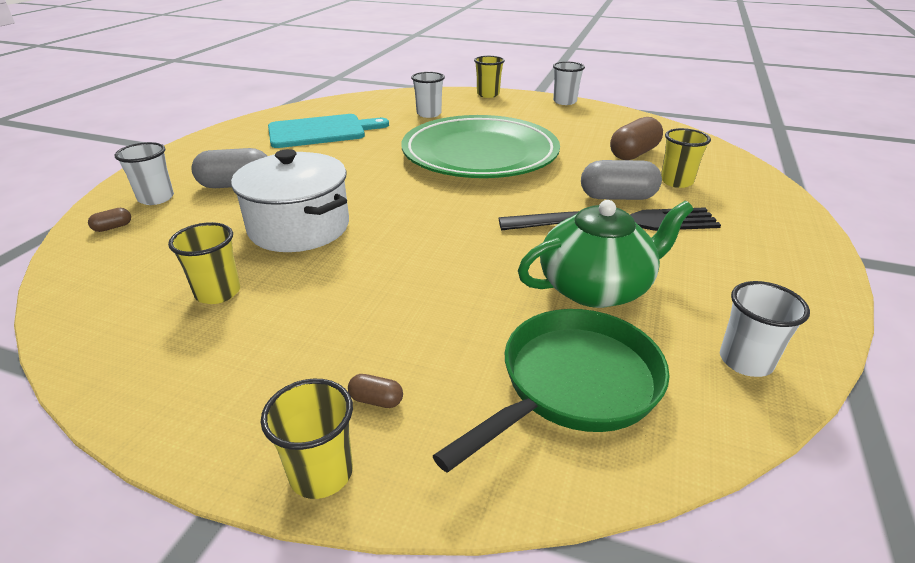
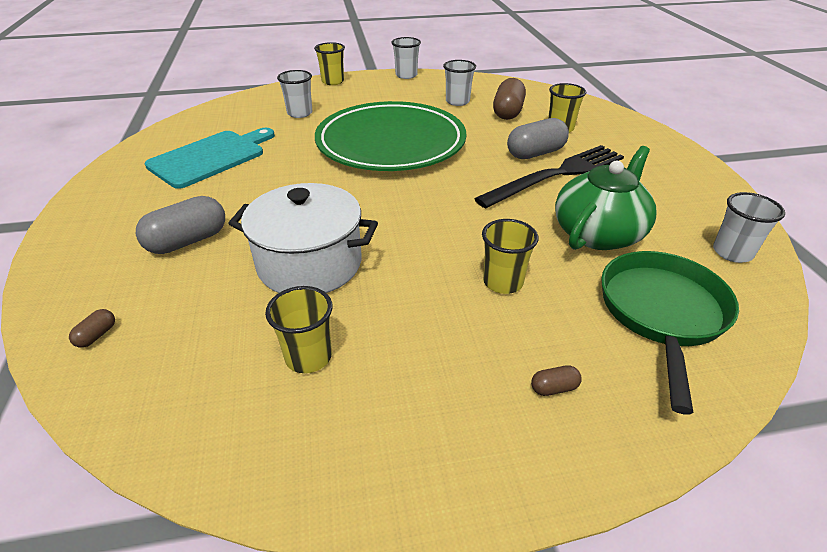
camera: 30 degrees left, 5 degrees up
white cup [115,142,174,205] -> white cup moved to [443,60,476,106]
yellow cup [261,379,353,499] -> yellow cup moved to [482,219,538,294]

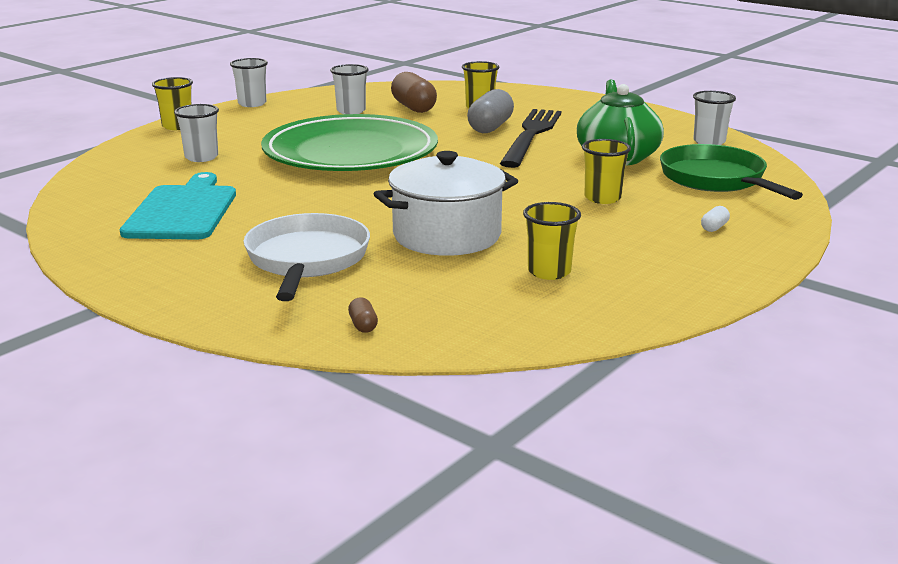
camera: 40 degrees left, 15 degrees down
grey capsule [136,196,225,254] -> white pan [243,213,370,301]
brown capsule [531,365,582,396] -> white capsule [701,206,730,232]

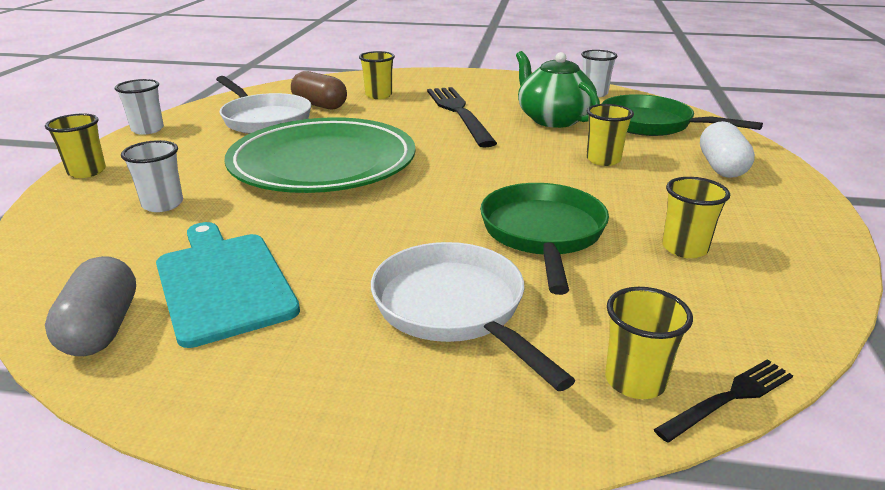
camera: 30 degrees left, 5 degrees up
white cup [330,64,369,114] -> white pan [216,76,311,134]
brown capsule [348,297,378,333] -> yellow cup [605,287,693,399]
white pot [374,151,518,256] -> green pan [480,183,609,295]
grey capsule [467,89,514,133] -> grey capsule moved to [45,256,136,356]
white capsule [701,206,730,232] -> white capsule [700,121,755,178], size x2.25
none -> black fork [654,359,793,443]

